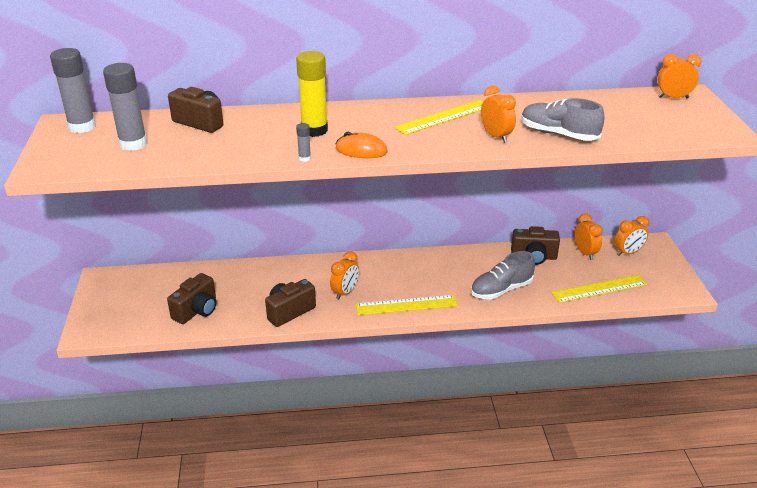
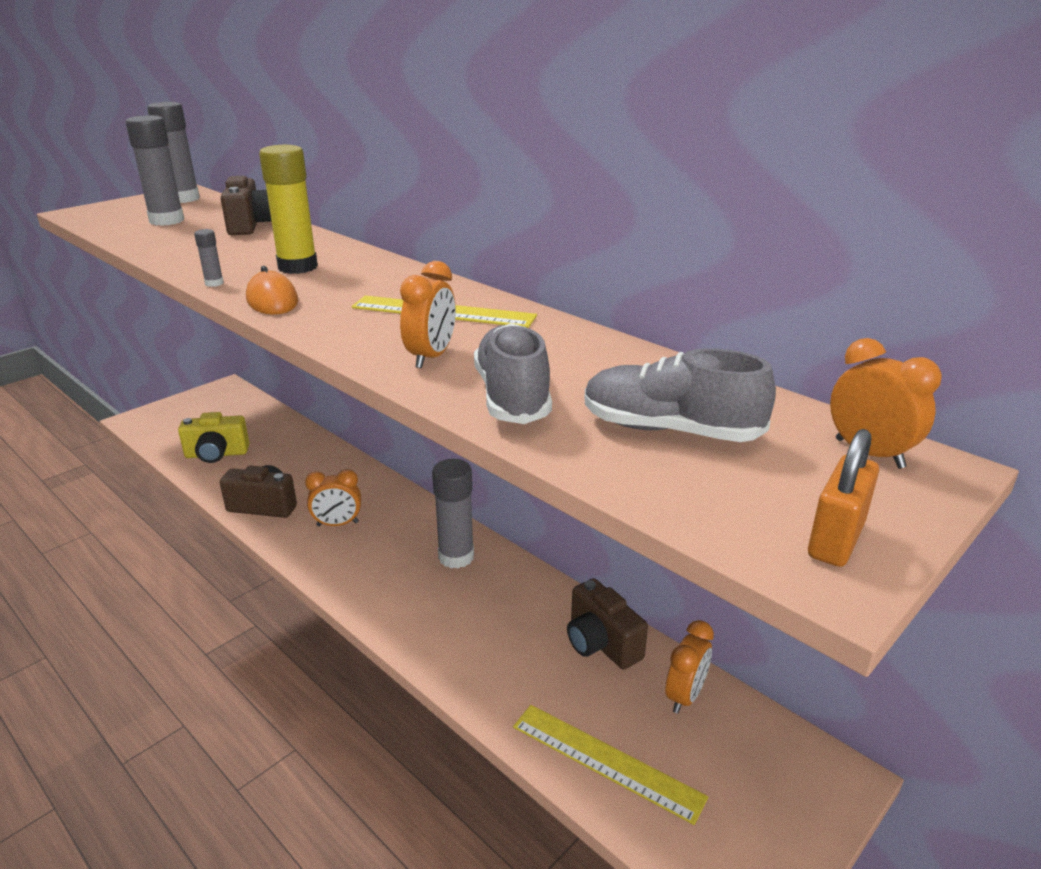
camera: 50 degrees right, 5 degrees down
brown camera [167,273,216,324] -> yellow camera [178,412,249,463]
yellow ruler [356,295,458,315] -> none
grey shoe [471,251,535,299] -> grey shoe moved to [584,348,776,442]
orange clock [615,216,649,256] -> none
none -> grey glue stick [432,459,474,569]
none -> orange padlock [808,429,879,567]

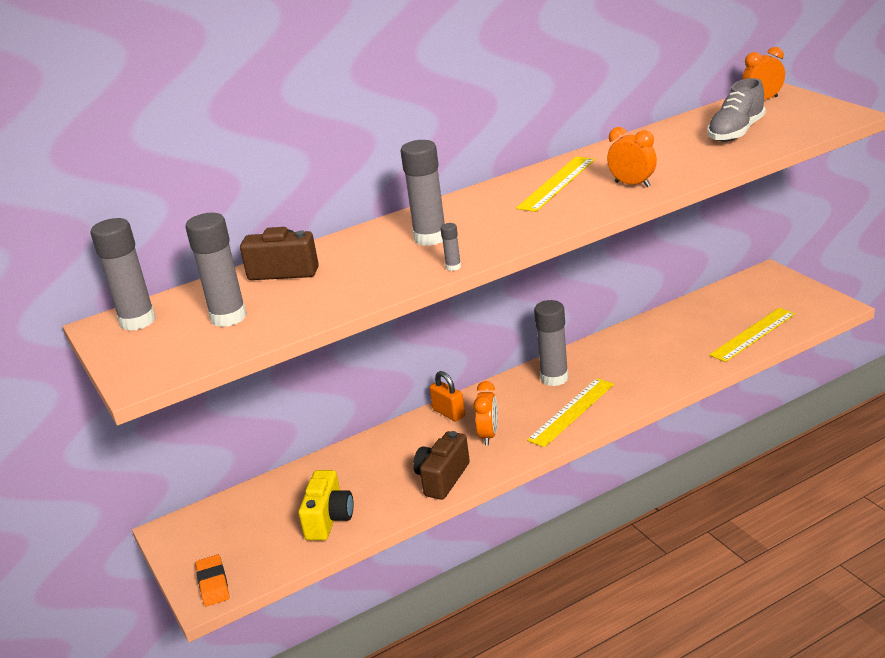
camera: 70 degrees left, 0 degrees up
orange mouse [246,266,298,315] -> none
yellow glue stick [259,145,318,274] -> grey glue stick [400,140,445,246]
grey shoe [474,323,552,424] -> none
brown camera [567,578,648,669] -> none
orange clock [665,620,714,714] -> none
orange padlock [808,429,879,567] -> orange padlock moved to [430,371,465,422]
none -> orange eraser [196,555,229,606]
none -> yellow ruler [527,378,614,447]

